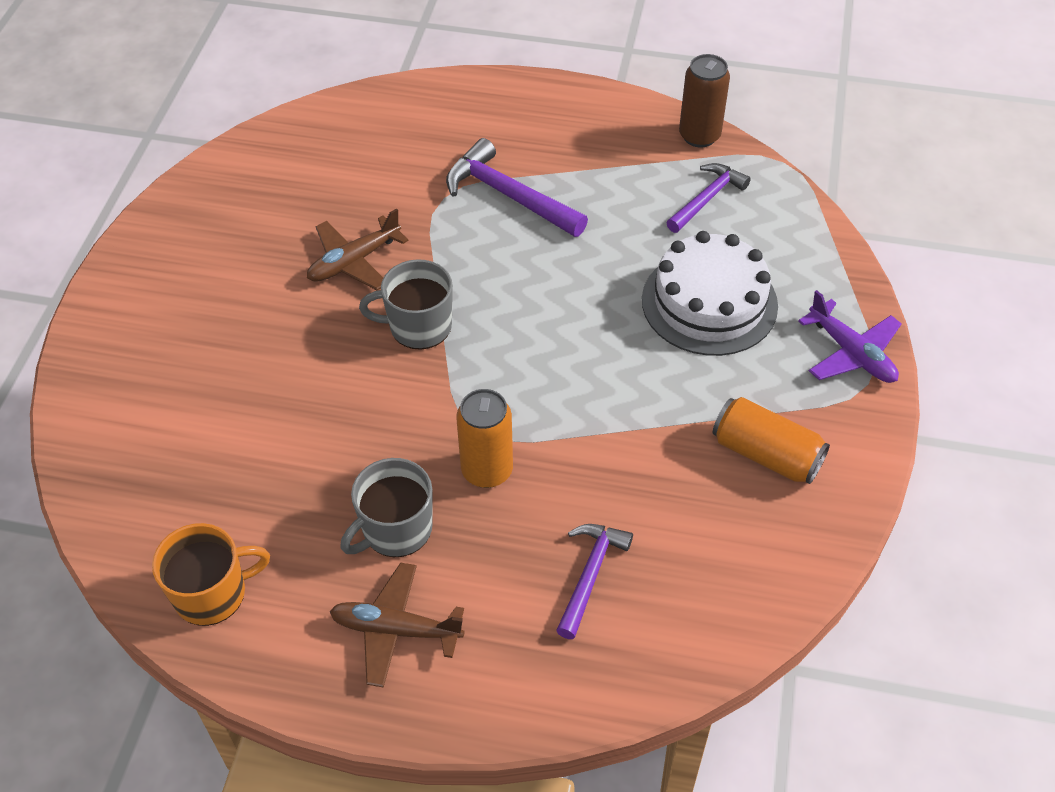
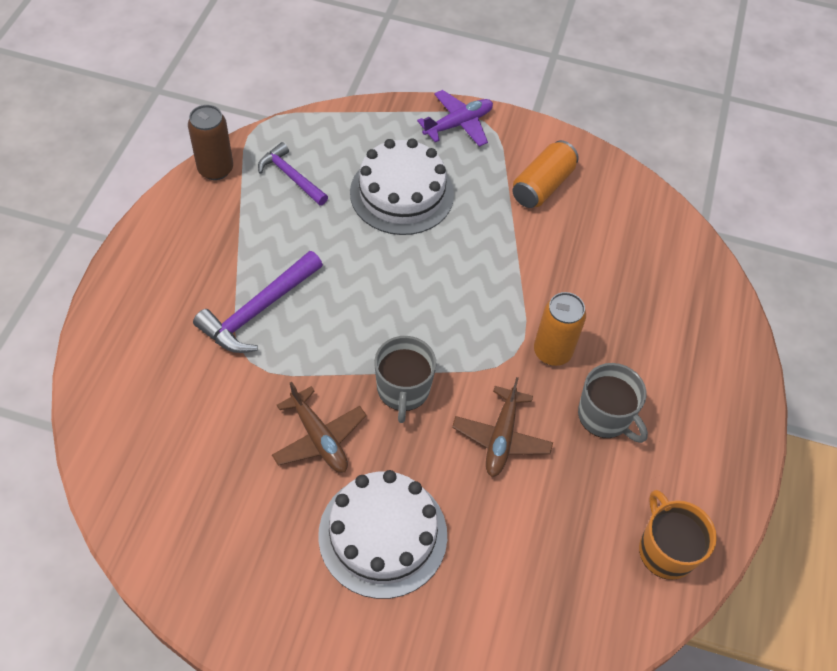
camera: 90 degrees left, 5 degrees up
brown plane [329,563,465,688] -> brown plane moved to [452,377,553,477]
purple hammer [556,524,633,639] -> none
none -> white cake [318,470,447,599]

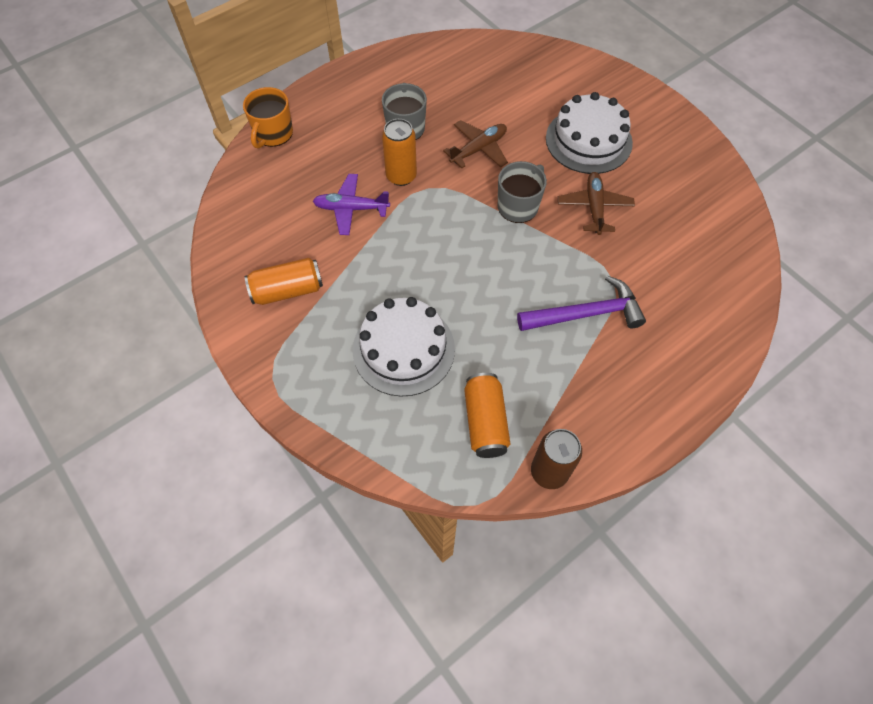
camera: 140 degrees left, 5 degrees up
purple hammer [258,142,328,206] -> orange can [464,373,510,458]
purple plane [417,90,493,147] -> purple plane moved to [313,174,390,235]
orange mug [639,490,717,580] -> orange mug moved to [243,87,293,149]

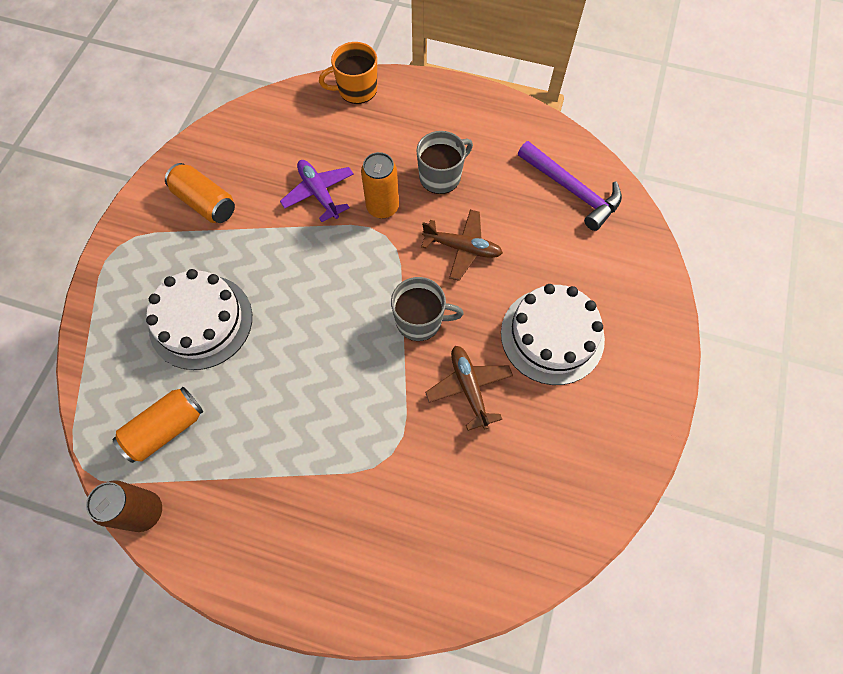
camera: 55 degrees right, 5 degrees up
purple hammer [517,276,646,331] -> purple hammer moved to [518,141,622,231]
brown plane [558,172,635,235] -> brown plane turned 75 degrees counterclockwise [425,346,513,431]

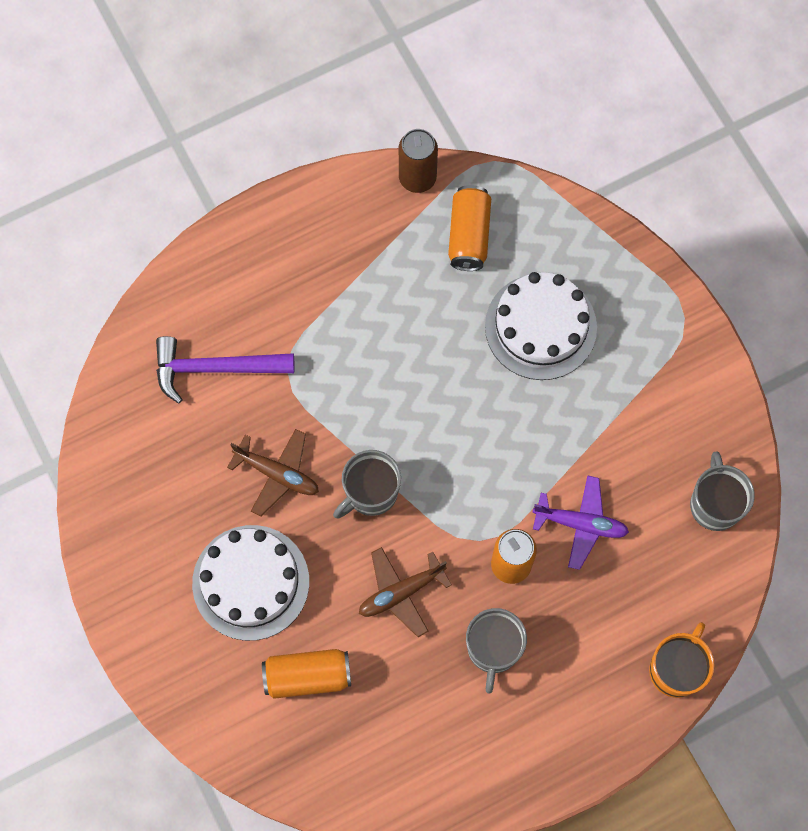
camera: 135 degrees right, 5 degrees up
orange can [165,163,235,223] -> orange can moved to [262,649,351,699]
purple hammer [518,141,622,231] -> purple hammer moved to [156,336,295,404]
none -> grey mug [690,452,755,531]

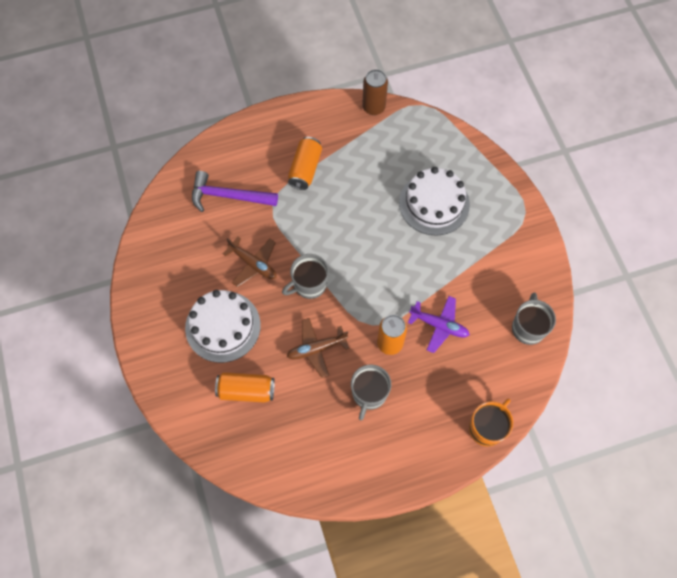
camera: 10 degrees right, 5 degrees down
orange can [448,185,491,271] -> orange can moved to [288,137,322,190]

